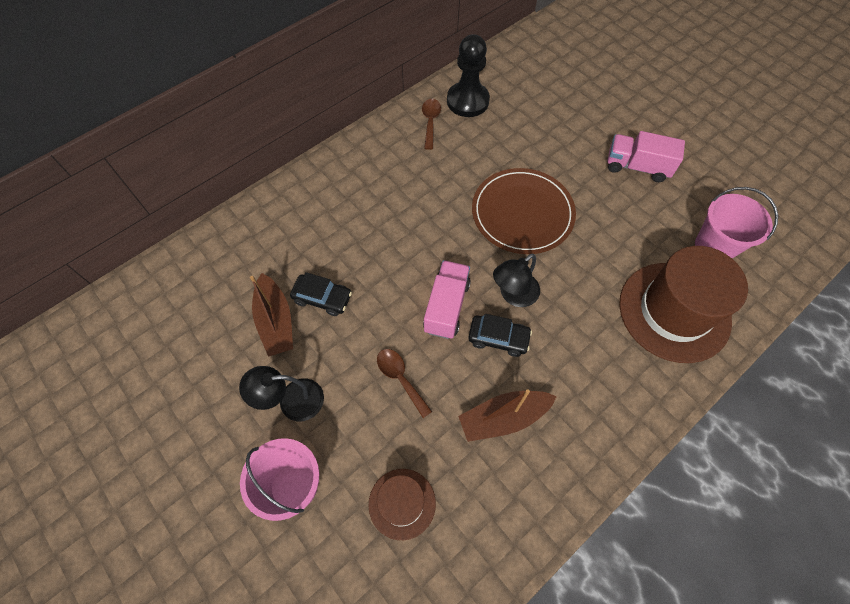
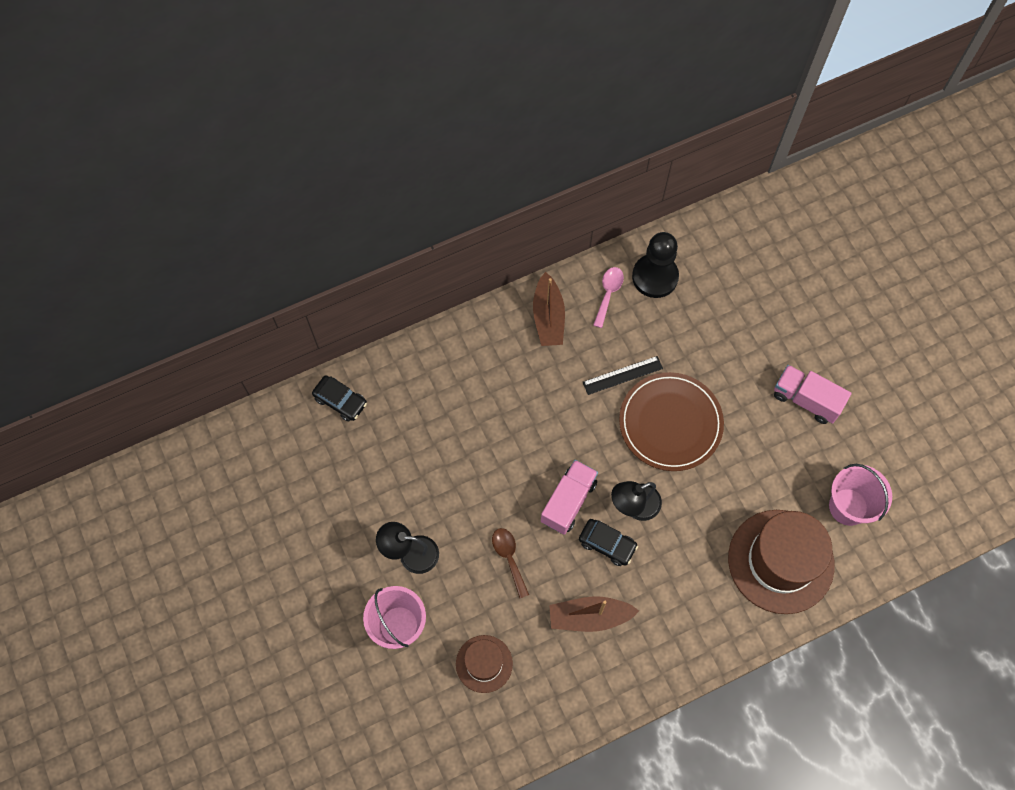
camera: 15 degrees right, 5 degrees up
brown boat [250,273,293,357] -> brown boat moved to [533,272,565,346]
black car [290,272,352,316] -> black car moved to [312,375,367,421]
brown spoon [422,99,441,150] -> pink spoon [593,267,624,328]
none -> black ruler [583,356,663,395]

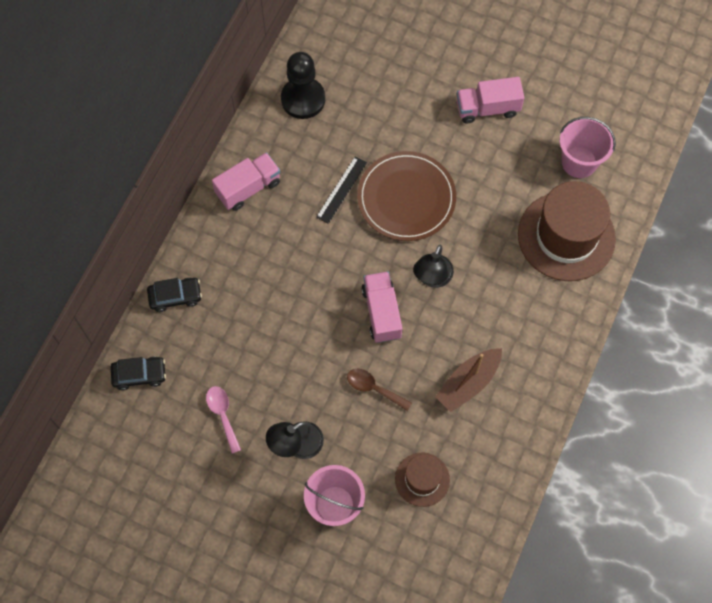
camera: 40 degrees left, 0 degrees up
brown boat [533,272,565,346] -> pink truck [212,152,280,211]
black car [579,519,638,566] -> black car moved to [147,278,202,312]
pink spoon [593,267,624,328] -> pink spoon moved to [206,386,241,454]

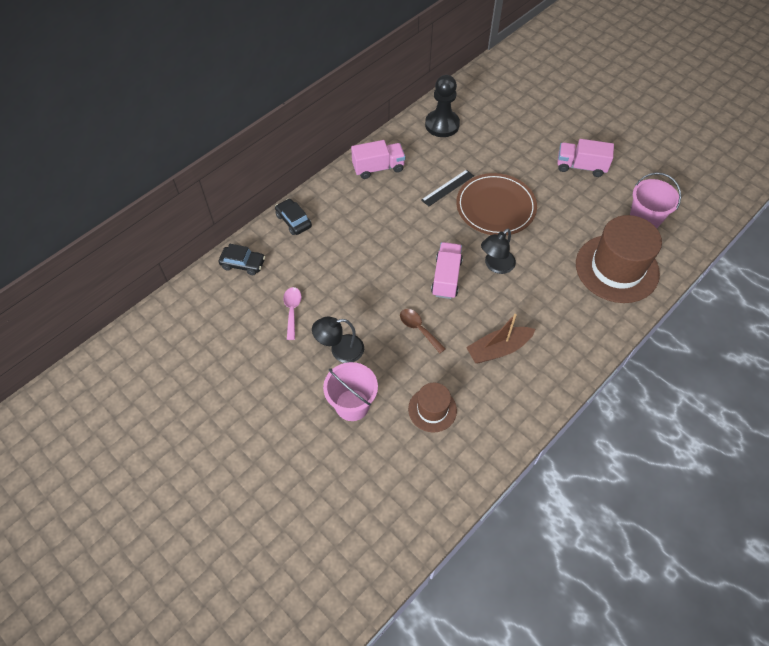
camera: 20 degrees right, 10 degrees down
black car [147,278,202,312] -> black car turned 135 degrees counterclockwise [275,199,312,235]

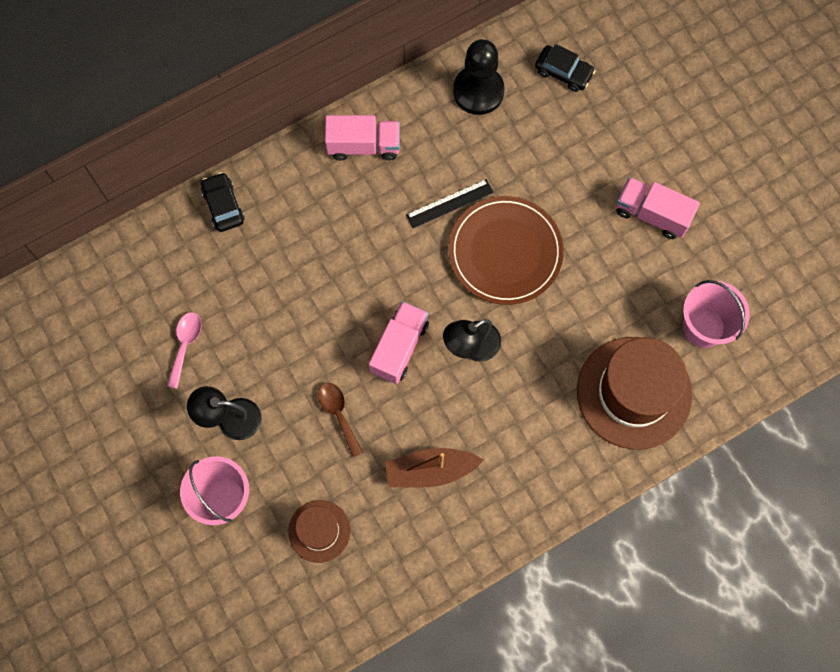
camera: 15 degrees right, 15 degrees up
black car [219,244,265,275] -> black car moved to [535,44,595,92]

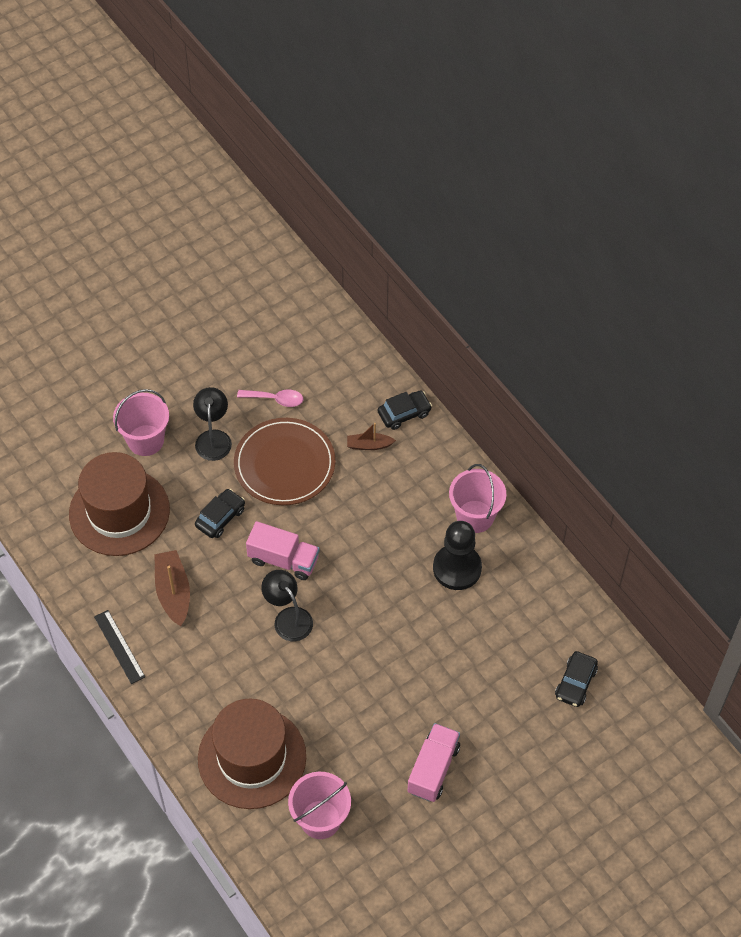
camera: 85 degrees right, 15 degrees down
brown hat [288,500,351,563] -> brown hat [69,452,170,556], size x1.92
brown spoon [318,383,363,457] -> black car [195,489,245,538]
pink truck [325,115,400,160] -> pink bucket [449,464,506,533]
black ruler [406,179,494,228] -> black ruler moved to [94,610,145,684]
brown plate [449,196,564,305] -> brown plate moved to [234,418,336,505]
black pawn [453,39,505,115] -> black pawn moved to [433,521,482,590]
none -> brown boat [347,423,396,450]

